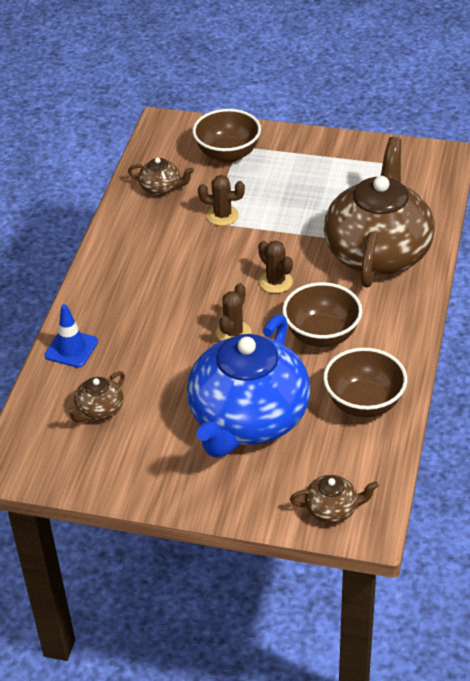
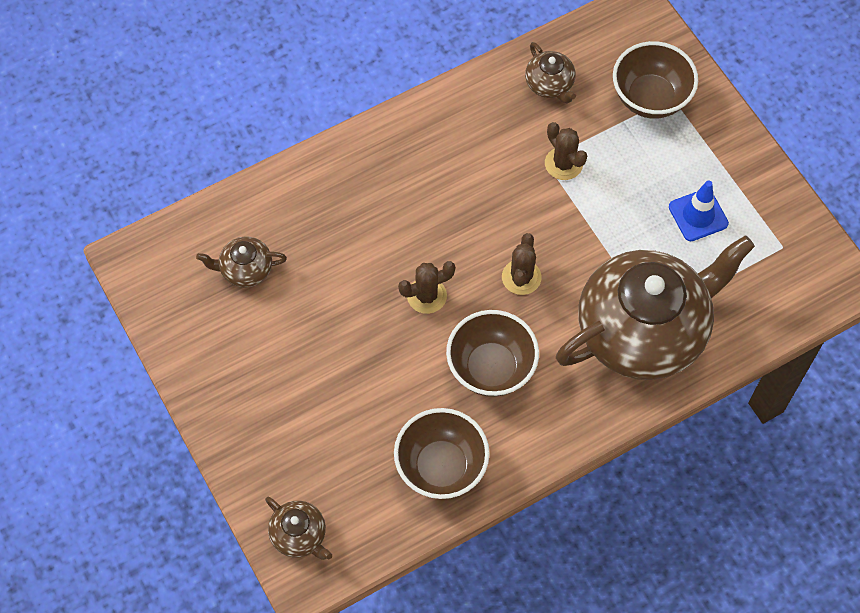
camera: 45 degrees right, 20 degrees up
blue traffic cone [44,304,98,368] -> blue traffic cone moved to [669,181,729,241]
blue teapot [187,314,310,458] -> none

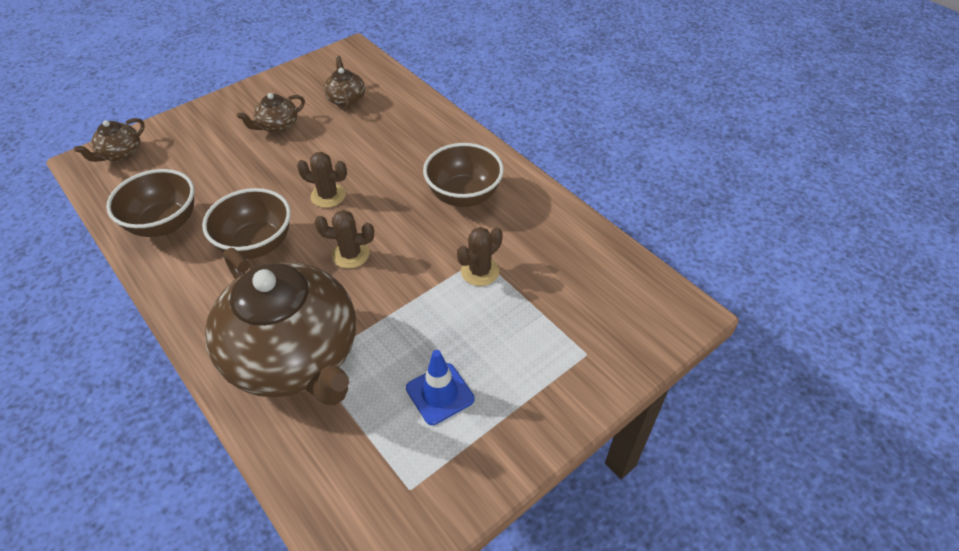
camera: 80 degrees right, 15 degrees down
brown cactus [398,261,455,314] -> brown cactus turned 45 degrees counterclockwise [297,152,347,208]
brown teapot [525,42,576,103] -> brown teapot moved to [237,93,305,133]
brown bowl [613,41,698,119] -> brown bowl moved to [423,143,504,207]

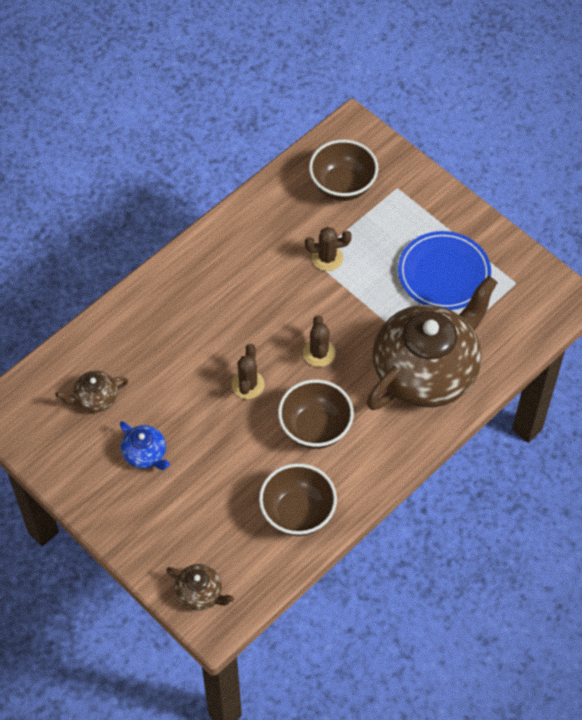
camera: 95 degrees left, 10 degrees up
brown teapot [237,93,305,133] -> blue teapot [120,421,170,470]
blue traffic cone [406,350,475,425] -> blue plate [398,231,491,310]
brown bowl [423,143,504,207] -> brown bowl moved to [309,139,378,201]
brown cactus [457,227,503,286] -> brown cactus turned 45 degrees counterclockwise [305,227,352,271]

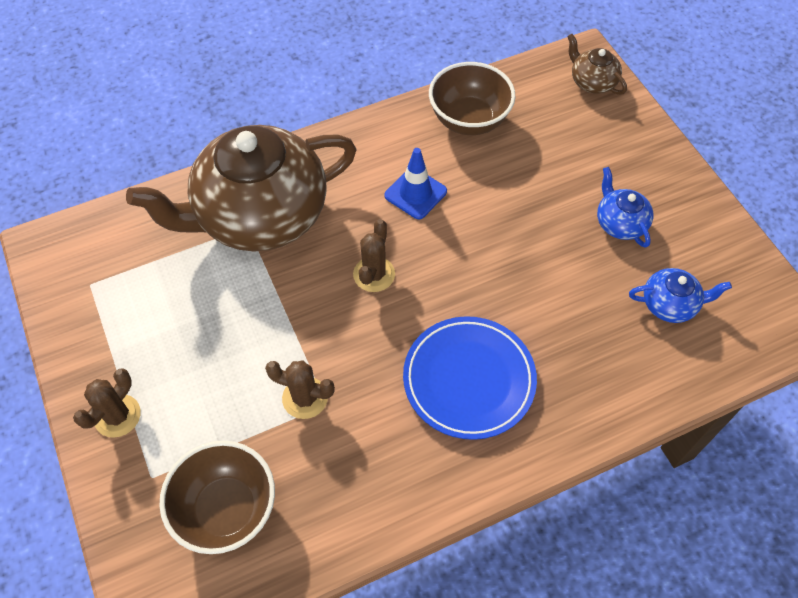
camera: 160 degrees left, 0 degrees up
brown teapot [56,371,128,413] -> blue teapot [629,268,732,323]
brown cactus [232,344,265,399] -> brown cactus moved to [73,368,141,438]
brown bowl [278,379,354,449] -> blue traffic cone [384,148,447,219]
blue plate [398,231,491,310] -> blue plate moved to [403,316,537,440]

